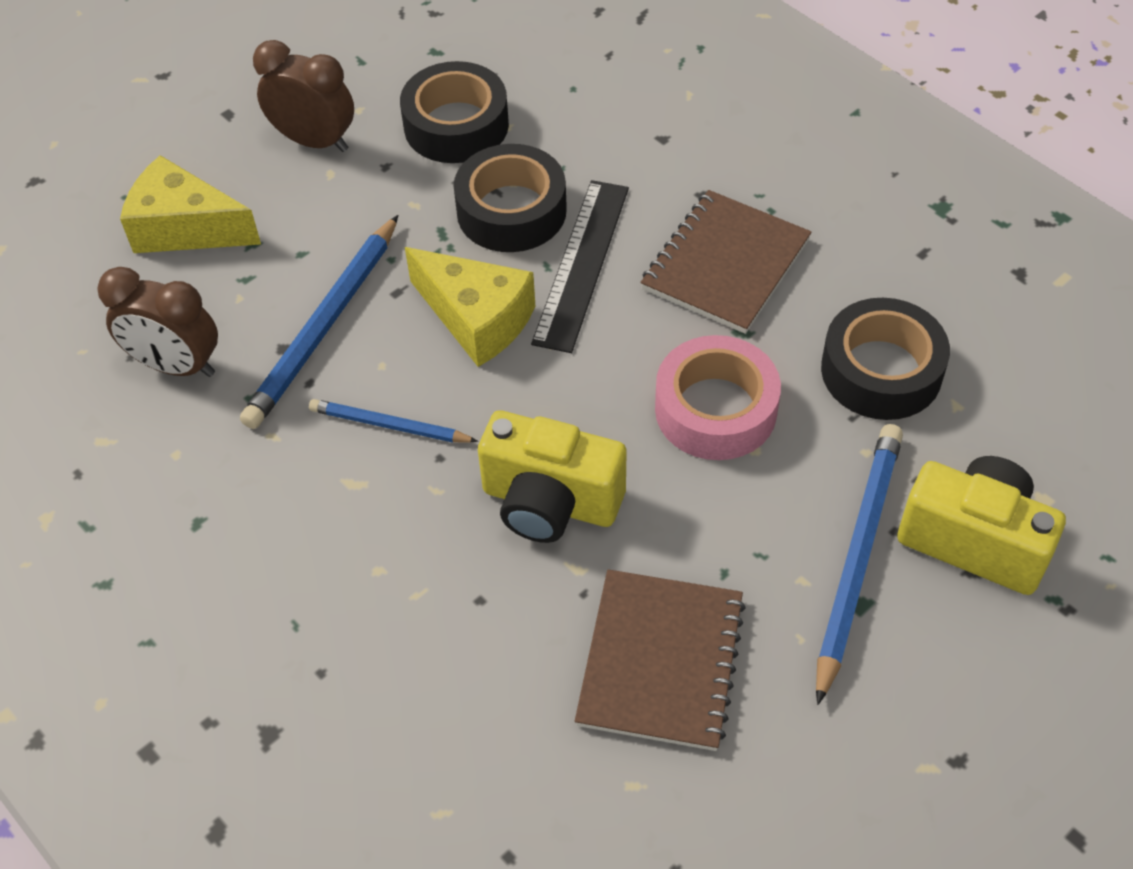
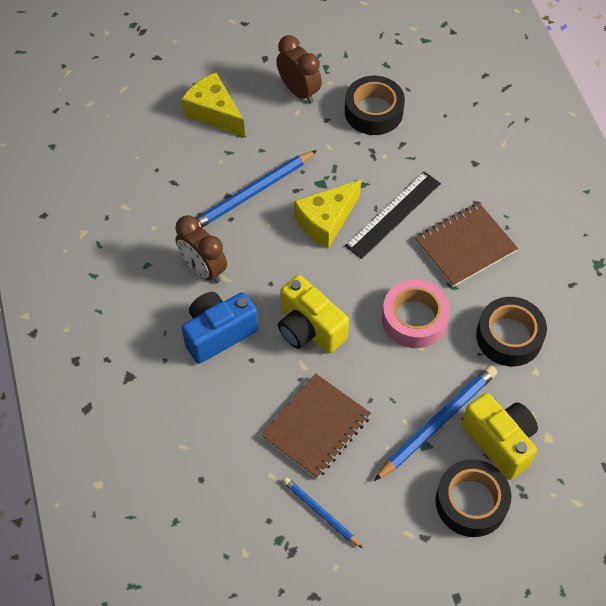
camera: 25 degrees right, 5 degrees up
brown clock [97,267,218,377] -> brown clock moved to [175,215,227,283]
blue pencil [309,399,478,443] -> blue pencil moved to [283,477,362,548]
yellow cheese [405,247,535,367] -> yellow cheese turned 75 degrees clockwise [294,180,361,248]
black tape [454,144,567,252] -> black tape moved to [435,459,511,537]
none -> blue camera [182,292,258,364]

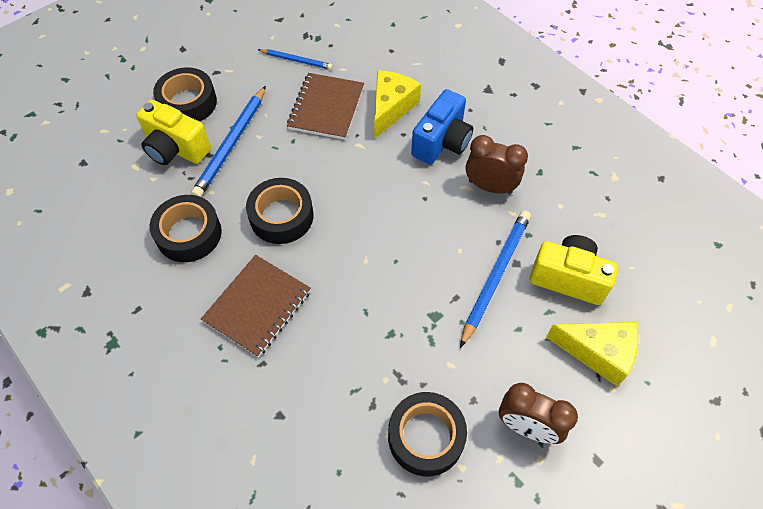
camera: 155 degrees right, 0 degrees up
yellow camera [278,275,349,353] -> yellow camera moved to [530,235,618,305]
yellow cheese [294,180,361,248] -> yellow cheese moved to [374,70,421,139]
black ruler [345,172,441,259] -> none
pink tape [382,279,450,348] -> black tape [246,178,313,244]

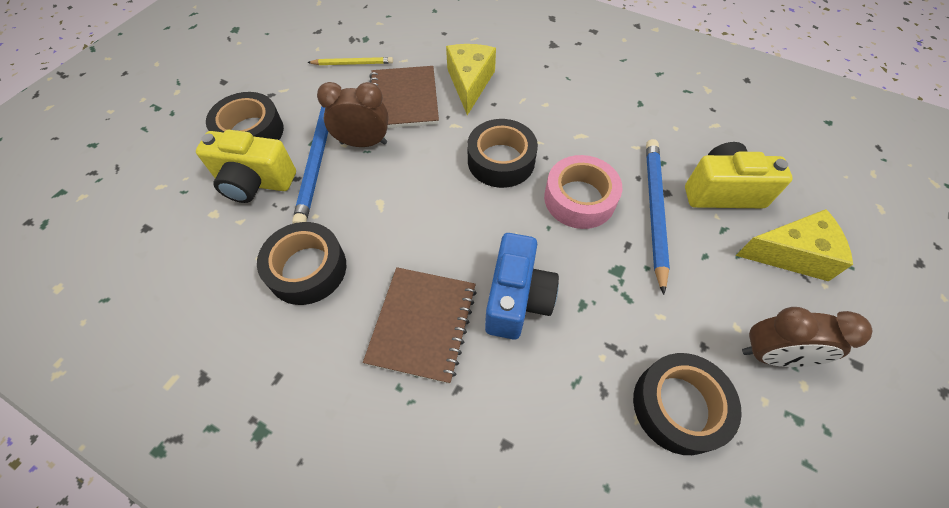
camera: 20 degrees left, 0 degrees up
black tape [246,178,313,244] -> black tape moved to [467,119,538,188]
blue pencil [258,49,333,70] -> yellow pencil [307,57,393,65]
blue camera [411,89,473,165] -> blue camera moved to [485,233,559,340]
brown clock [466,135,528,194] -> brown clock moved to [317,82,389,147]
none -> pink tape [544,155,622,229]

